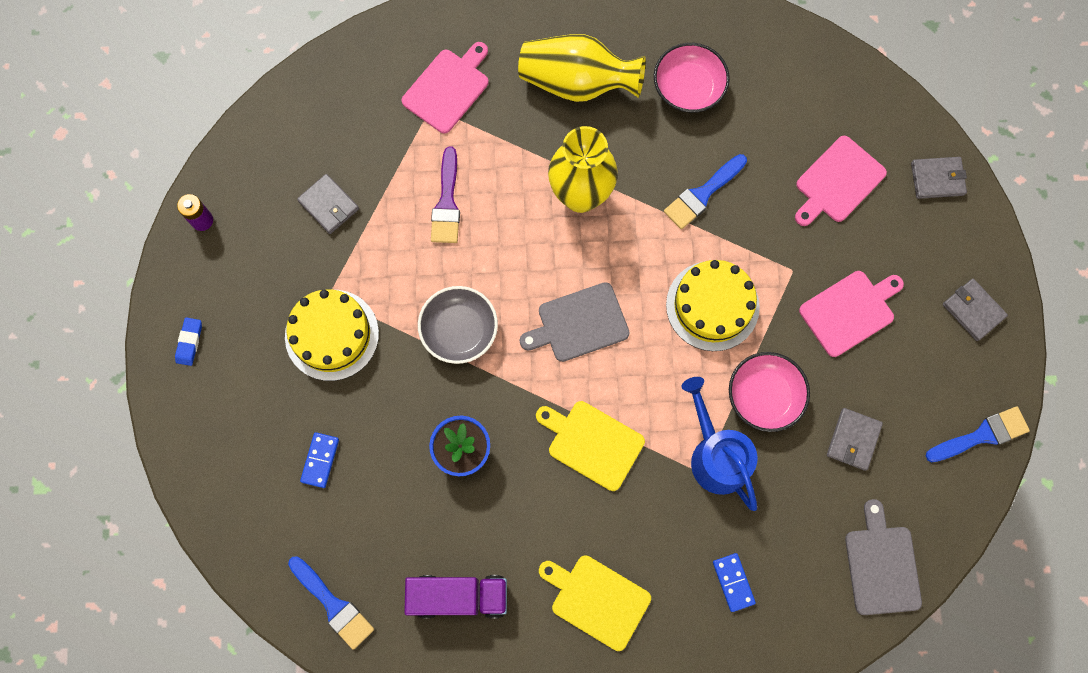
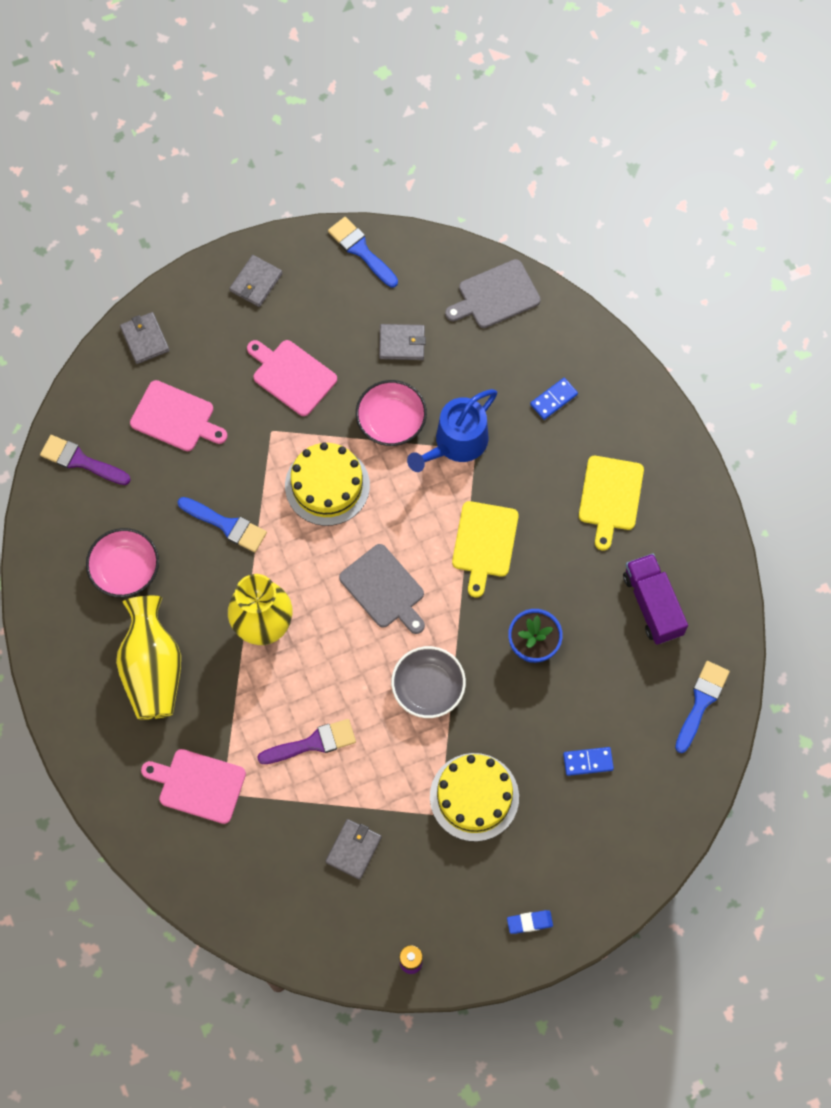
camera: 110 degrees left, 5 degrees down
none -> purple brush [40,435,130,485]

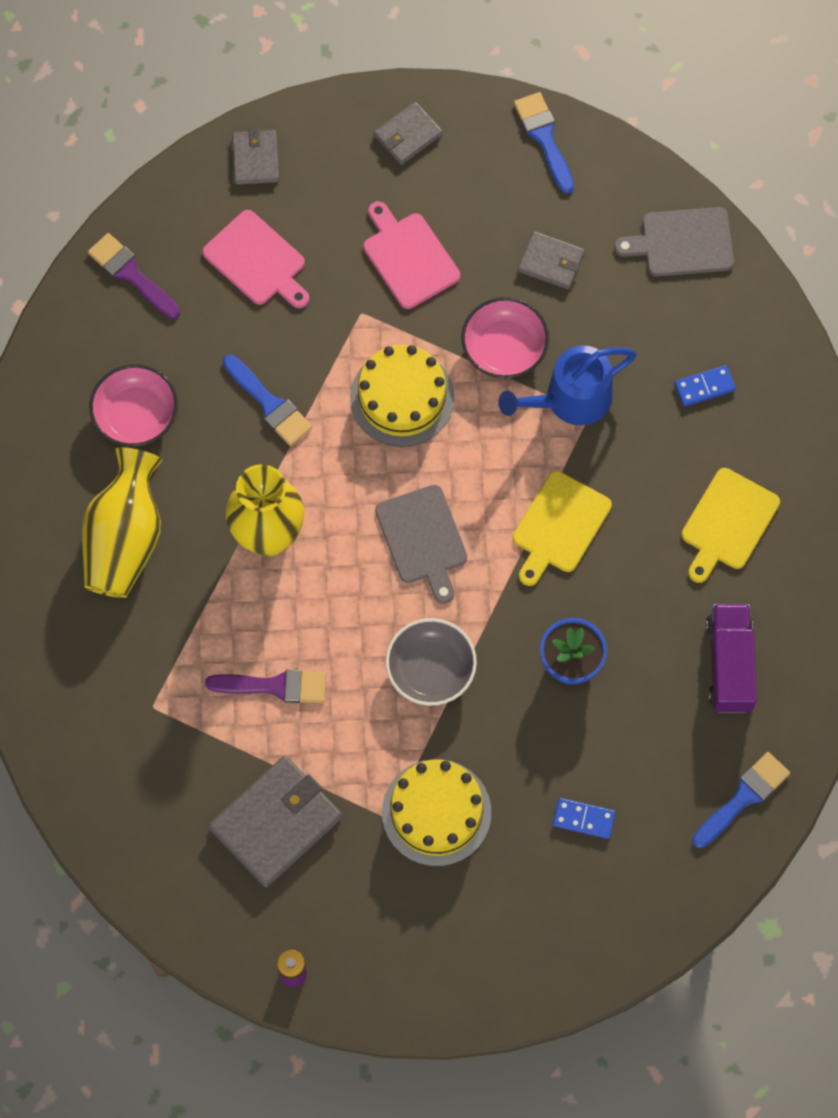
camera: 20 degrees right, 0 degrees up
pink cutting board [141,749,246,824] -> none
grey wallet [326,819,382,880] -> grey wallet [209,756,342,887], size x1.79
blue eraser [507,910,553,934] -> none

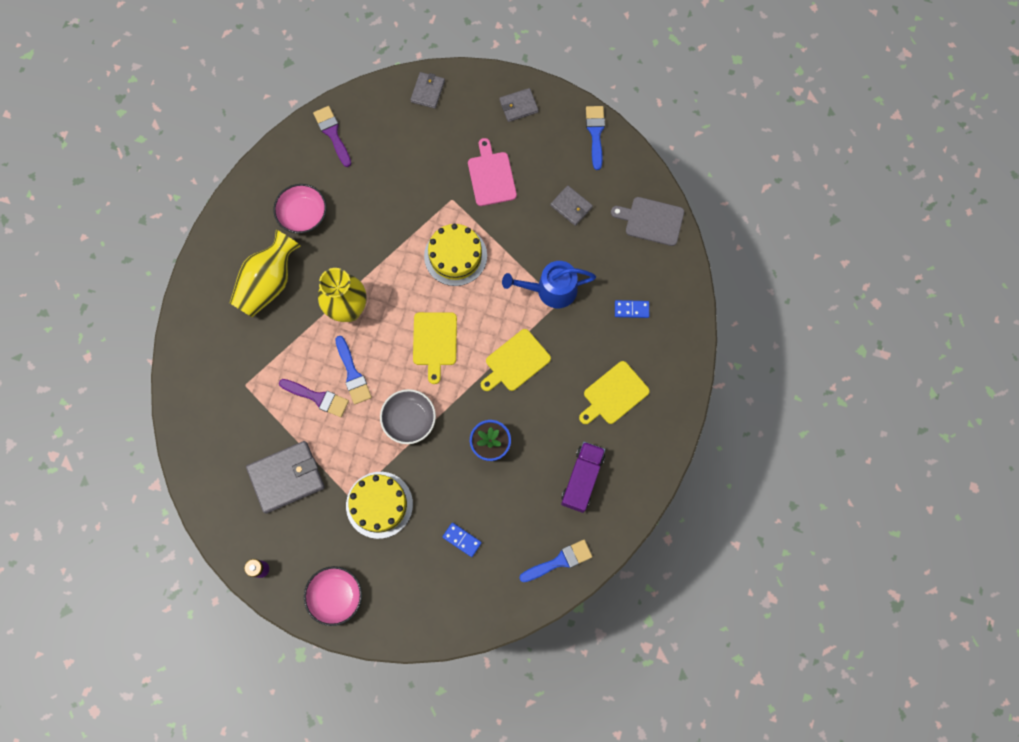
camera: 20 degrees right, 5 degrees up
pink cutting board [202,210,309,308] -> none
blue brush [223,354,312,446] -> blue brush moved to [335,336,372,404]
grey cutting board [375,485,467,604] -> yellow cutting board [413,312,457,384]
pink bowl [461,297,549,379] -> pink bowl moved to [304,566,362,626]

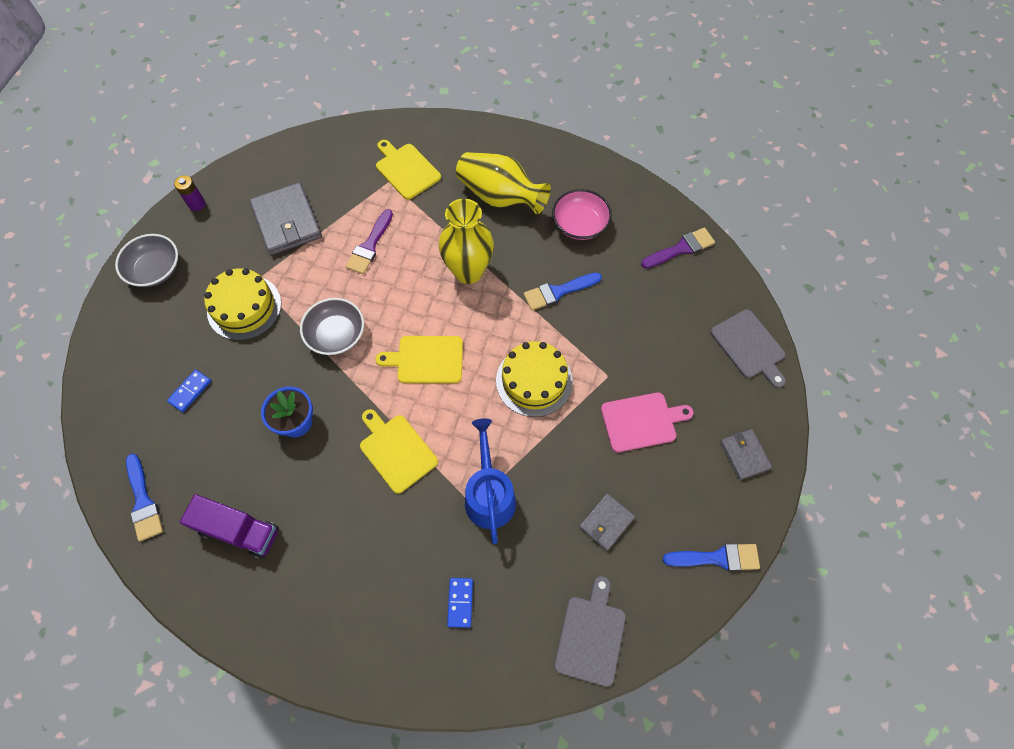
camera: 90 degrees right, 10 degrees down
pink bowl [304,566,362,626] -> grey bowl [115,234,178,287]
blue brush [335,336,372,404] -> blue brush moved to [523,272,602,311]
grey wallet [410,72,445,109] -> grey cutting board [711,309,786,388]
yellow cutting board [579,361,650,424] -> yellow cutting board moved to [376,140,441,200]

